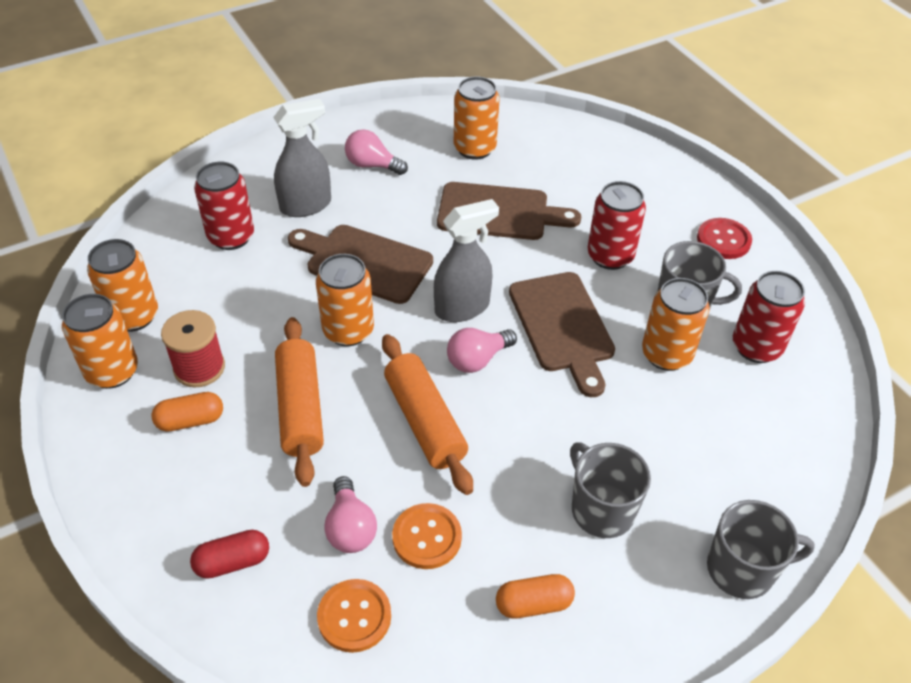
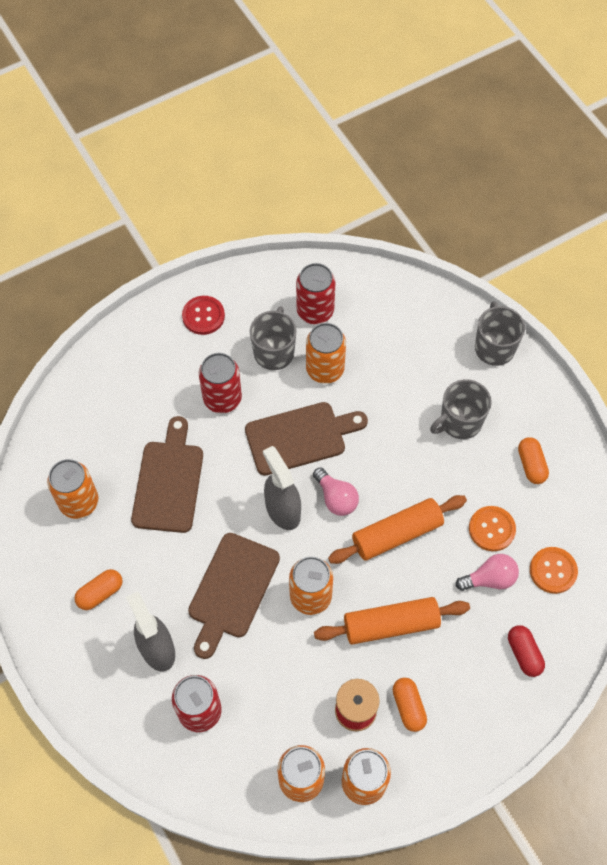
camera: 90 degrees left, 15 degrees up
pink light bulb [345,129,408,175] -> orange capsule [74,569,123,610]

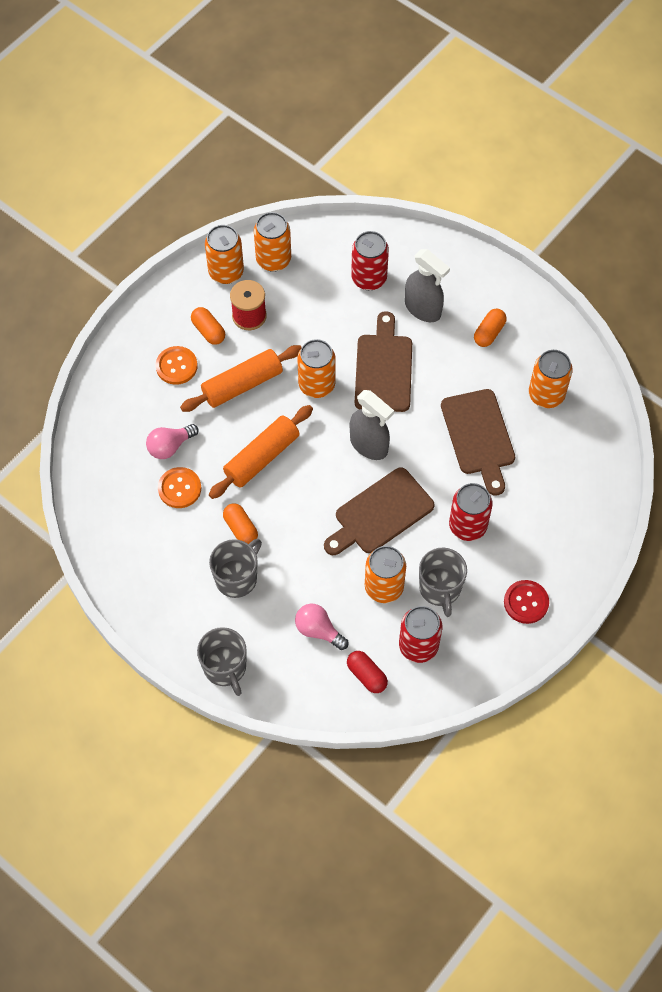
camera: 160 degrees right, 0 degrees up
pink light bulb [313,467,359,516] -> pink light bulb moved to [295,604,348,650]
red capsule [508,625,545,677] -> red capsule moved to [347,651,388,693]
orange capsule [518,437,549,484] -> orange capsule moved to [223,503,258,544]
orange button [530,547,578,594] -> orange button moved to [156,346,198,385]

